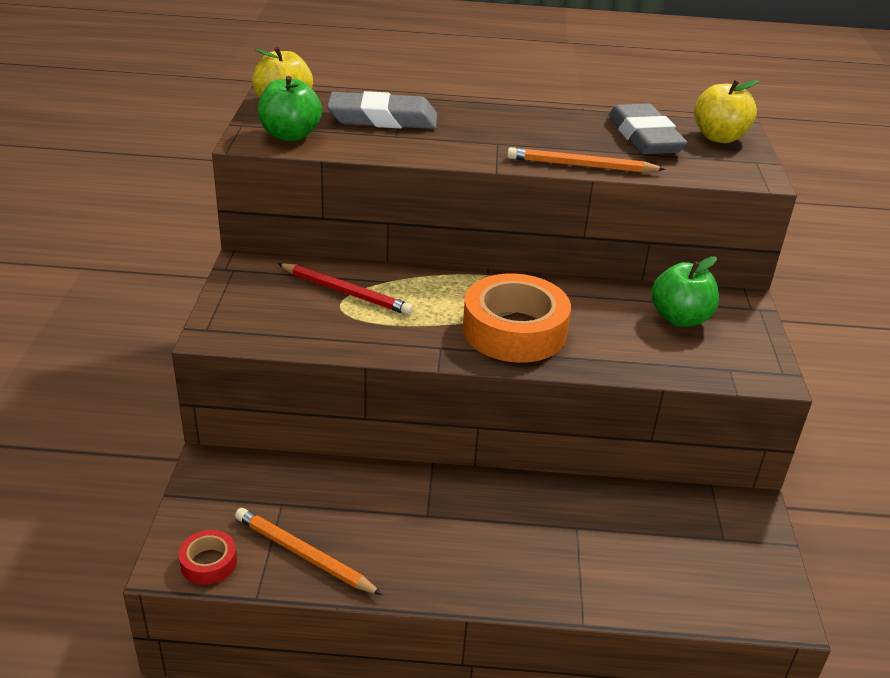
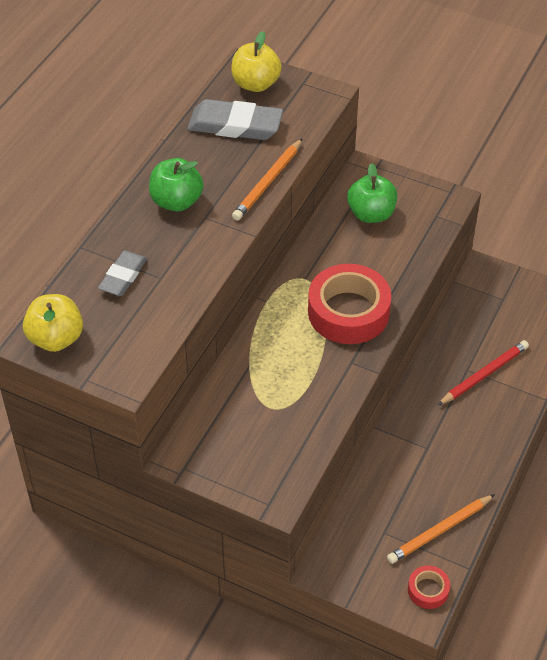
camera: 65 degrees left, 15 degrees up
green apple [258,76,322,141] -> green apple moved to [149,158,204,211]
red pencil [278,263,413,315] -> red pencil moved to [438,340,529,405]
grey eraser [327,91,437,129] -> grey eraser [98,251,147,296], size x0.62
orange tape [463,273,571,363] -> red tape [308,264,391,344]

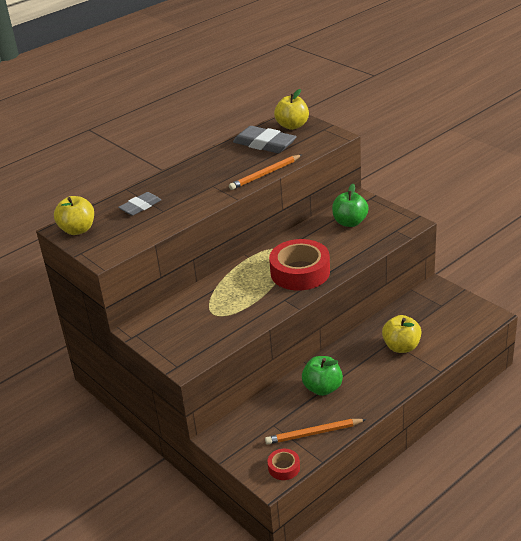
camera: 25 degrees right, 15 degrees down
green apple [149,158,204,211] -> green apple moved to [302,356,343,396]
red pencil [438,340,529,405] -> yellow apple [382,315,422,353]

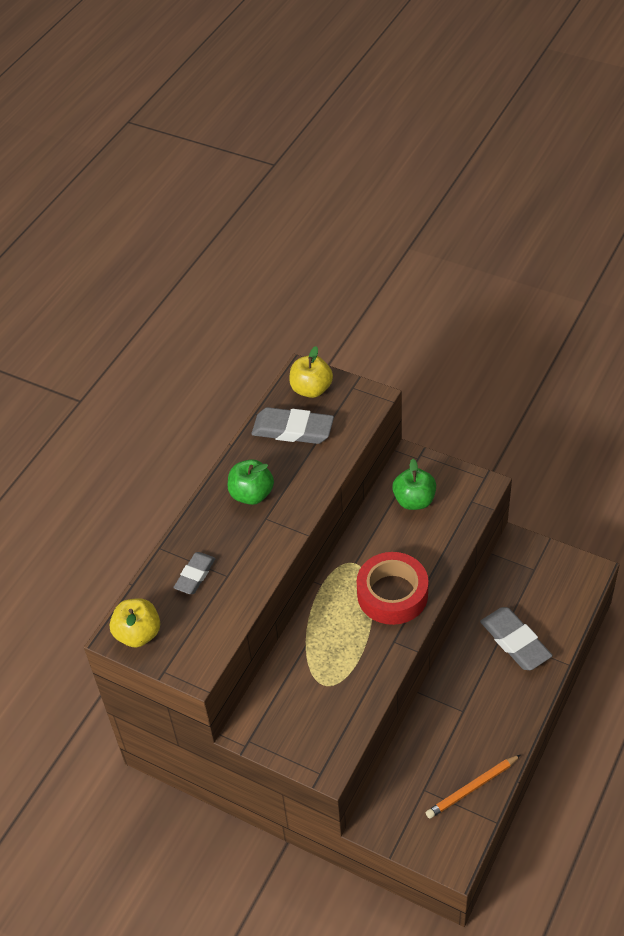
camera: 20 degrees left, 15 degrees up
orange pencil [229,155,302,190] -> none
red tape [267,449,300,480] -> none
green apple [302,356,343,396] -> green apple moved to [228,459,274,505]
yellow apple [382,315,422,353] -> grey eraser [480,607,553,670]

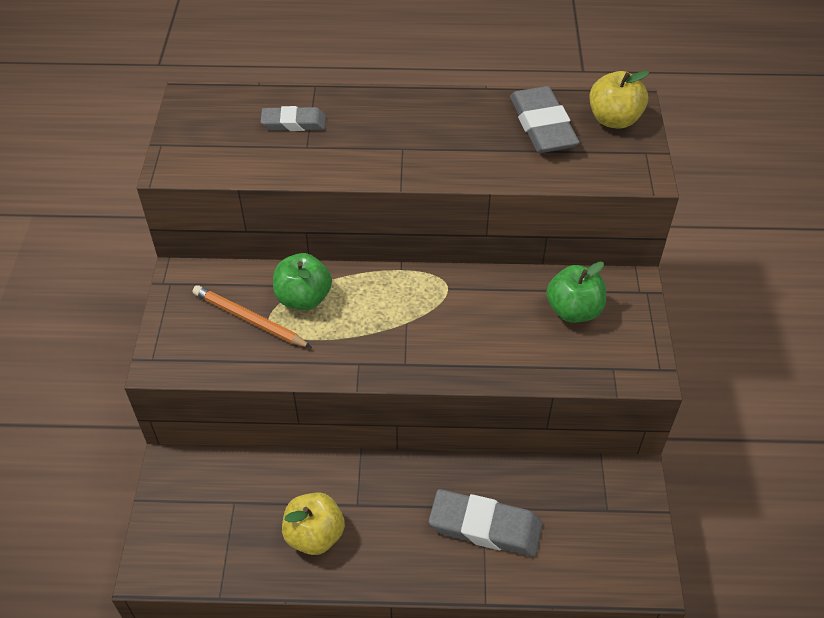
camera: 60 degrees right, 0 degrees up
yellow apple [110,598,160,648] -> yellow apple moved to [282,492,345,555]
green apple [228,459,274,505] -> green apple moved to [273,253,332,310]
red tape [357,552,428,625] -> none
orange pencil [426,755,521,819] -> orange pencil moved to [193,285,312,348]
grey eraser [480,607,553,670] -> grey eraser turned 75 degrees clockwise [429,489,543,557]

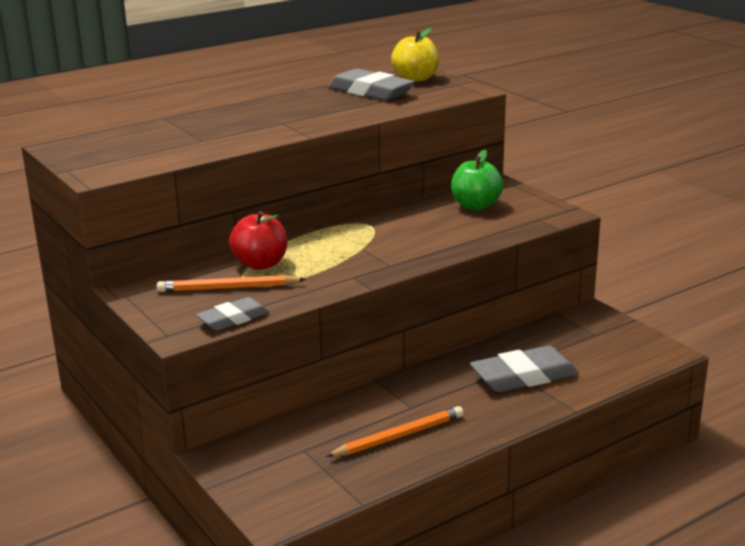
camera: 35 degrees left, 25 degrees down
grey eraser [261,106,326,131] -> grey eraser moved to [196,297,269,331]
green apple [273,253,332,310] -> red apple [229,211,287,270]
yellow apple [282,492,345,555] -> orange pencil [326,406,463,457]

